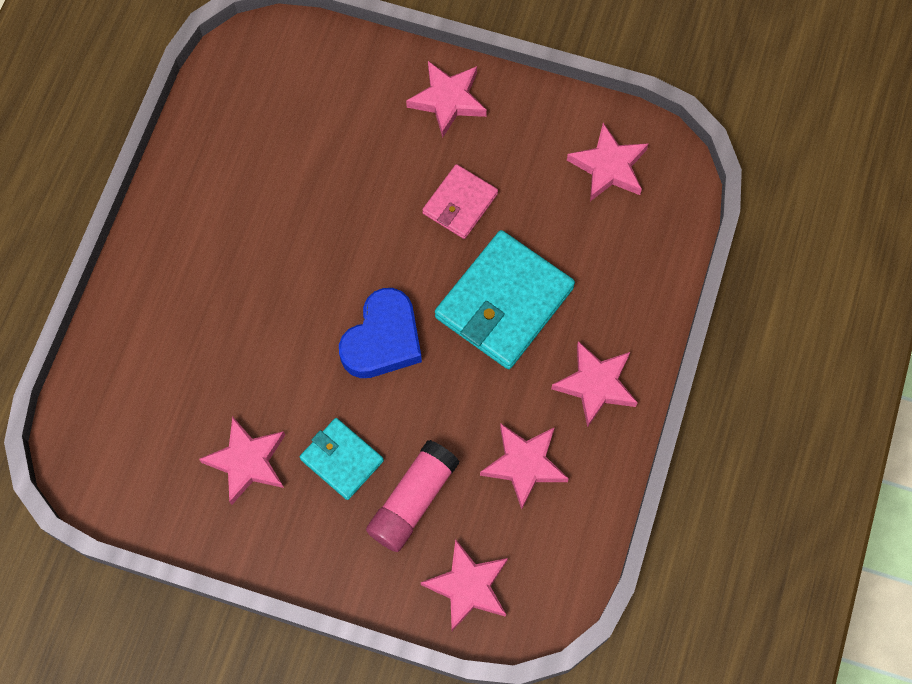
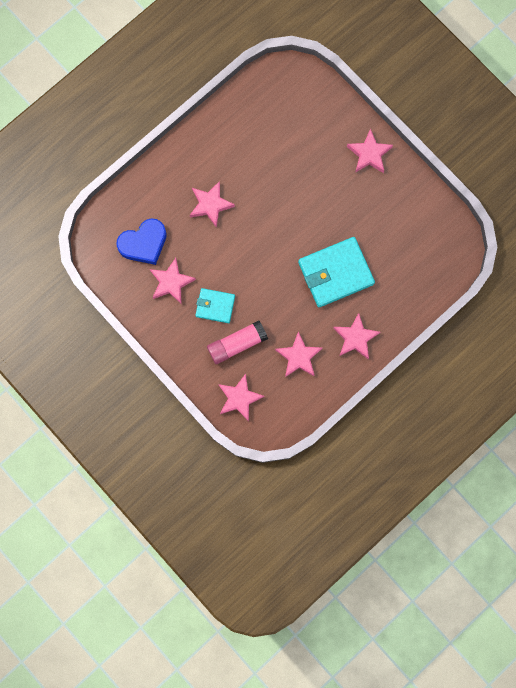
camera: 30 degrees right, 10 degrees up
turquoise wallet [300,418,384,500] -> turquoise wallet turned 60 degrees counterclockwise [195,288,235,323]
blue heart [339,288,422,378] -> blue heart moved to [116,219,167,265]
pink wallet [422,164,498,239] -> none
pink star [567,123,648,201] -> pink star moved to [190,181,235,228]

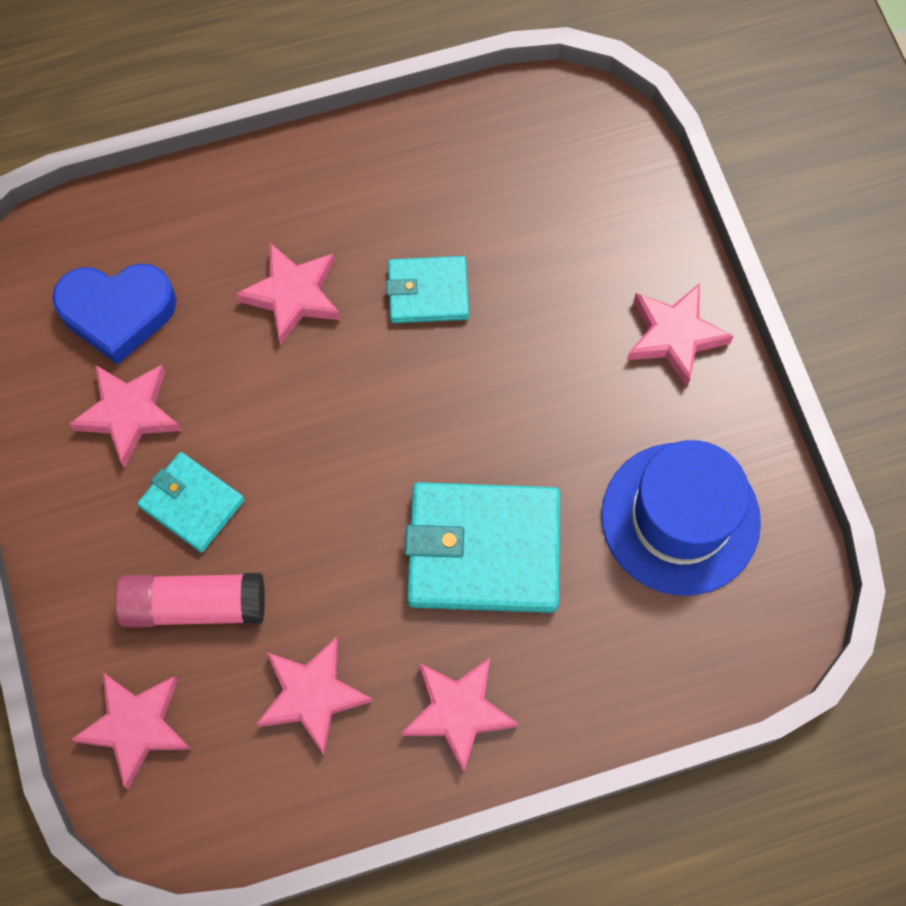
camera: 25 degrees right, 10 degrees down
none -> turquoise wallet [386,256,469,323]
none -> blue hat [601,440,761,596]

